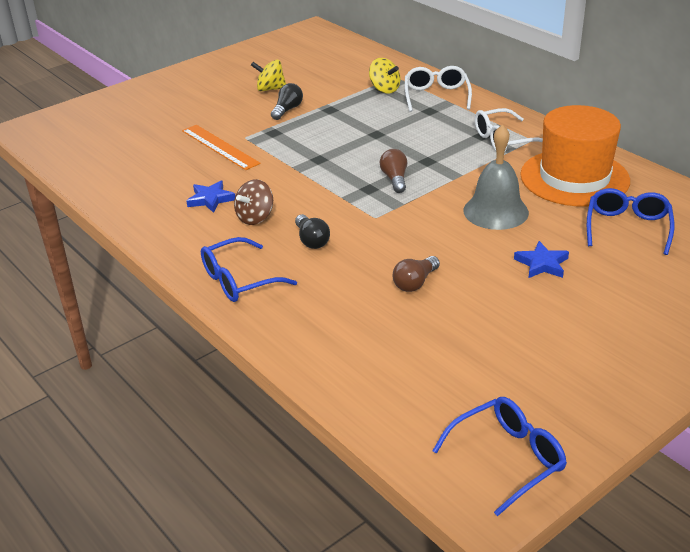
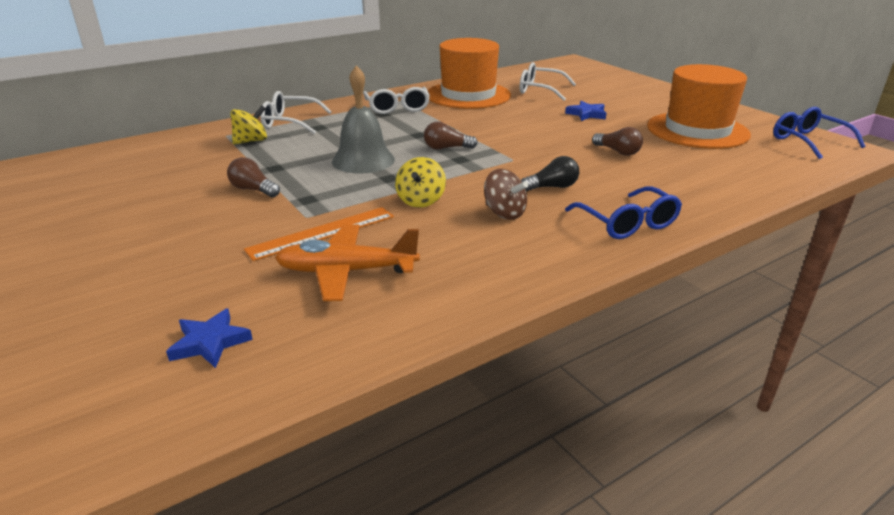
camera: 85 degrees left, 5 degrees down
blue star [187,180,235,213] -> blue star moved to [166,308,253,368]
yellow spinning top [251,60,286,91] -> yellow spinning top moved to [395,157,446,208]
black light bulb [271,83,303,120] -> brown light bulb [227,157,280,197]
grey bell [463,124,529,230] -> grey bell moved to [332,66,395,173]
blue glasses [587,188,675,255] -> white glasses [520,62,576,101]
none -> orange plane [275,224,420,301]
none -> orange hat [647,64,751,149]

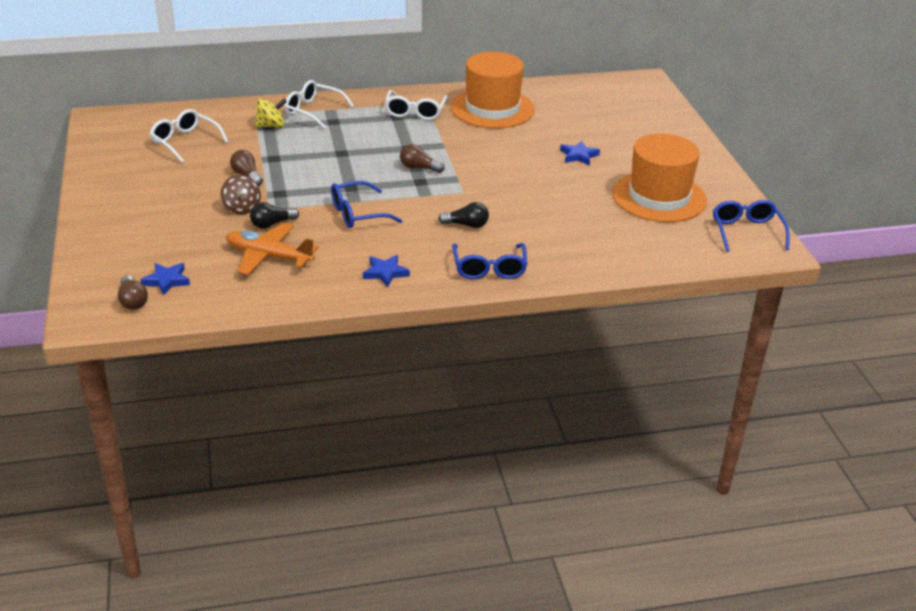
camera: 20 degrees right, 5 degrees up
orange ruler [244,207,394,261] -> black light bulb [250,202,299,229]
grey bell [332,66,395,173] -> none
yellow spinning top [395,157,446,208] -> blue glasses [331,181,403,228]
brown spinning top [484,169,528,220] -> brown spinning top moved to [221,174,261,215]
white glasses [520,62,576,101] -> white glasses moved to [150,109,228,162]
brown light bulb [592,127,643,156] -> brown light bulb moved to [118,276,148,310]
none -> blue star [363,255,410,287]

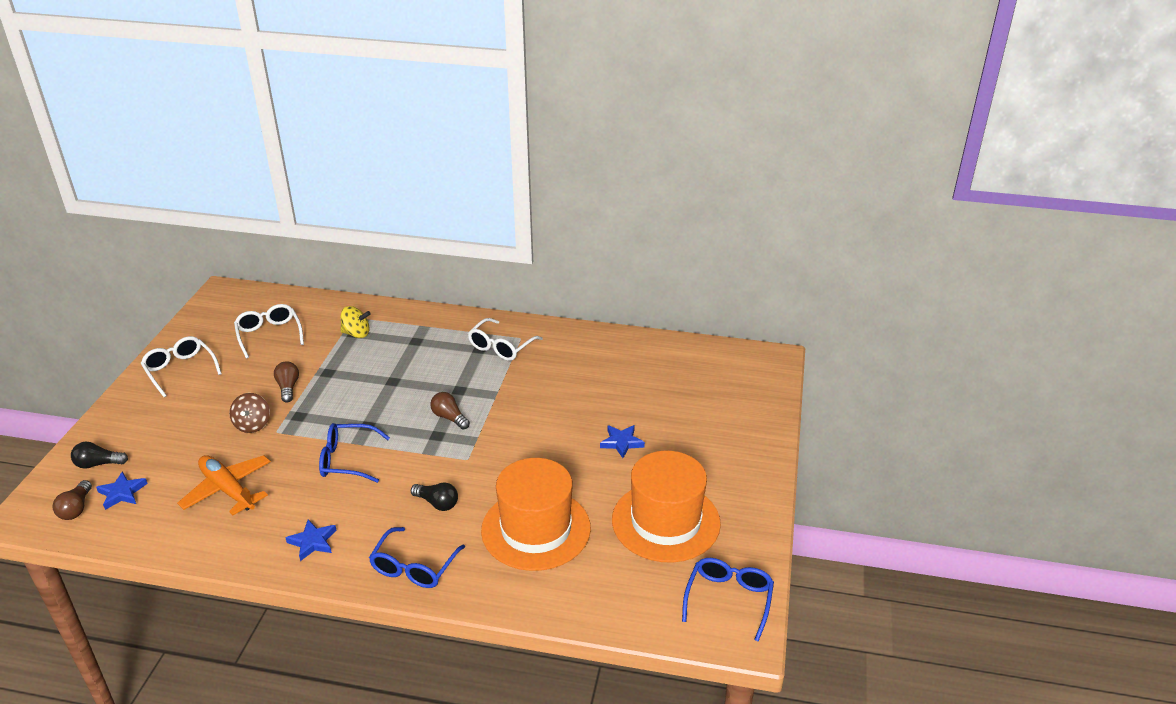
camera: 25 degrees right, 0 degrees up
black light bulb [250,202,299,229] -> black light bulb moved to [71,442,128,469]
white glasses [285,80,354,129] -> white glasses moved to [141,336,222,398]
orange hat [451,52,535,128] -> orange hat moved to [481,458,591,571]

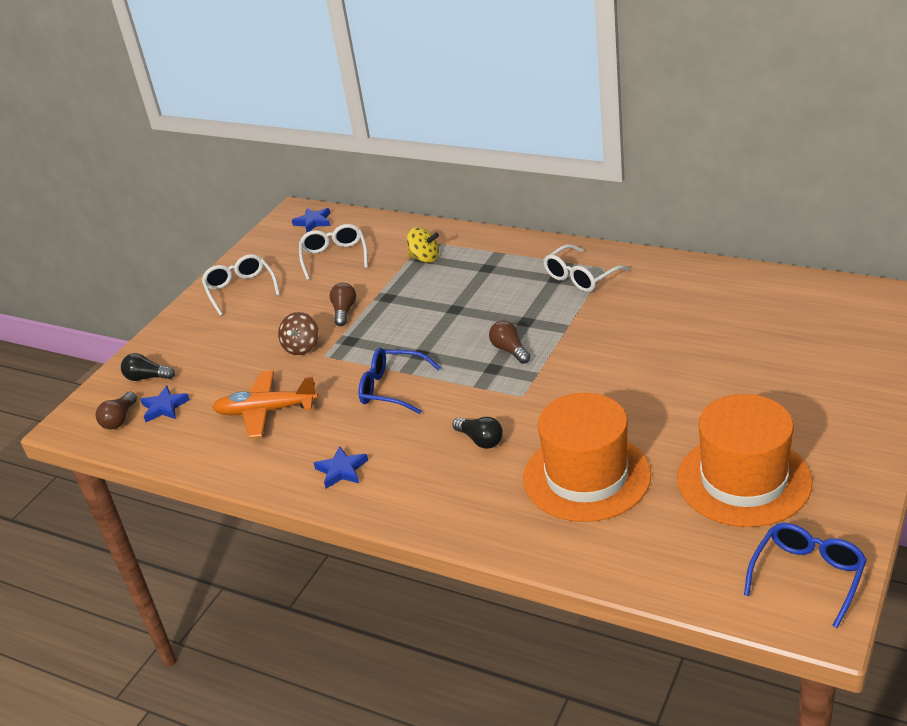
camera: 20 degrees right, 0 degrees up
orange plane [177,455,271,515] -> orange plane turned 60 degrees counterclockwise [212,370,318,438]
blue glasses [369,527,465,588] -> none
blue star [600,425,645,458] -> blue star moved to [292,208,330,232]

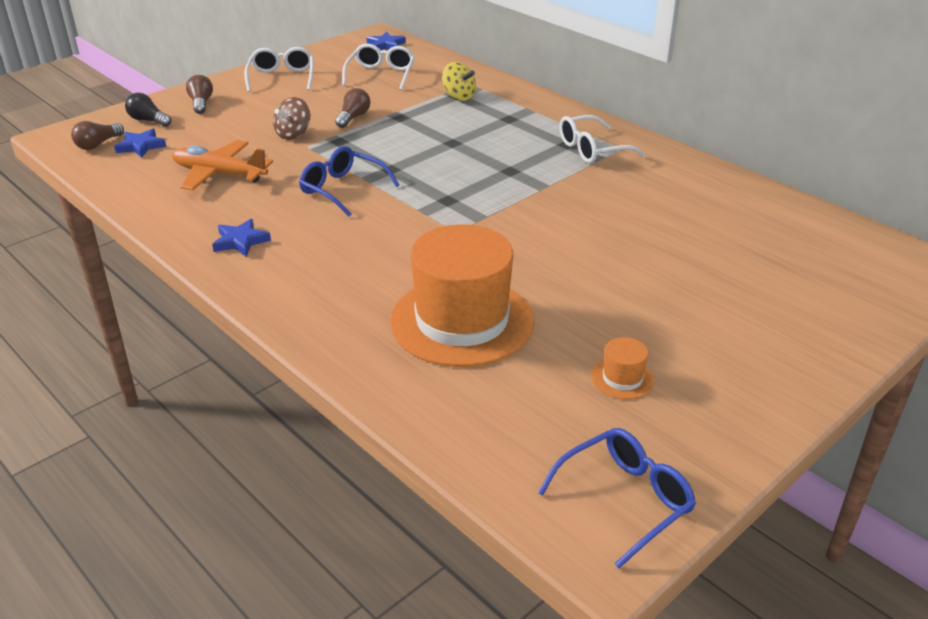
camera: 15 degrees right, 0 degrees up
black light bulb [453,417,503,449] -> none
brown light bulb [489,321,531,364] -> brown light bulb moved to [186,75,213,114]
orange hat [677,394,812,527] -> orange hat [591,337,654,399], size x0.40

